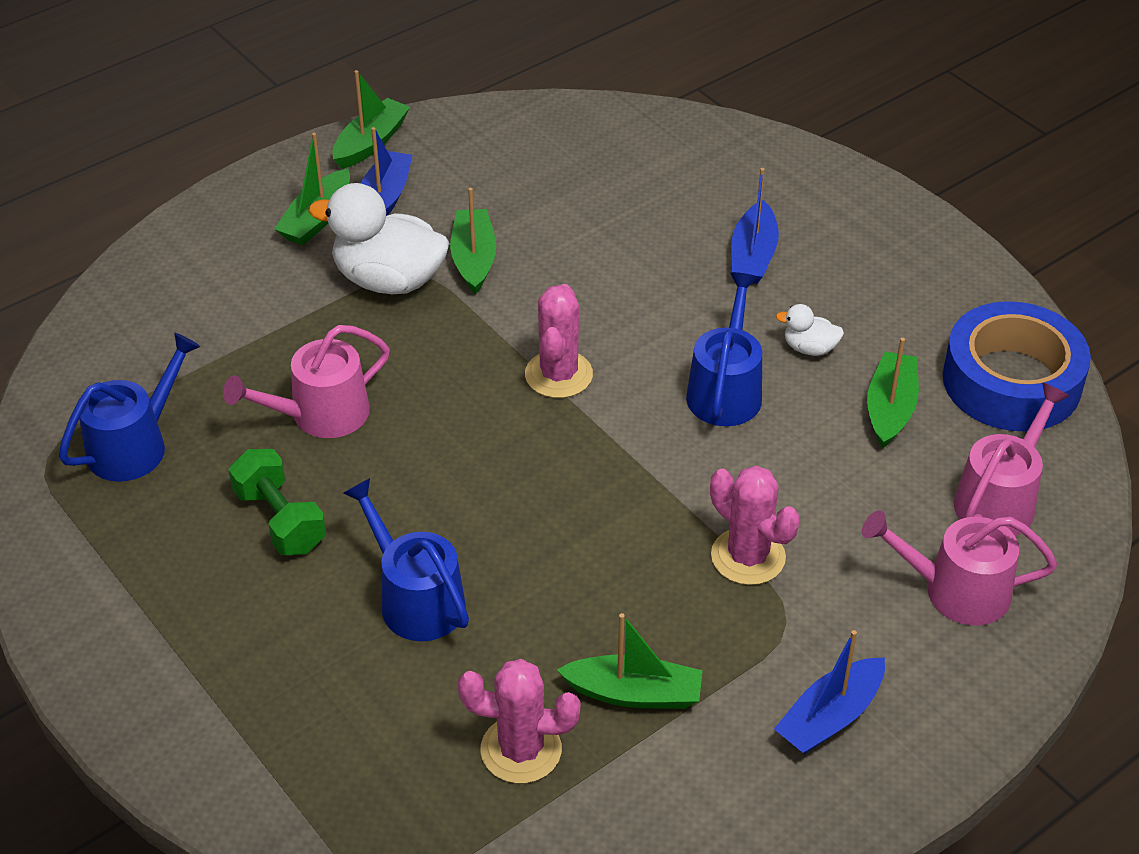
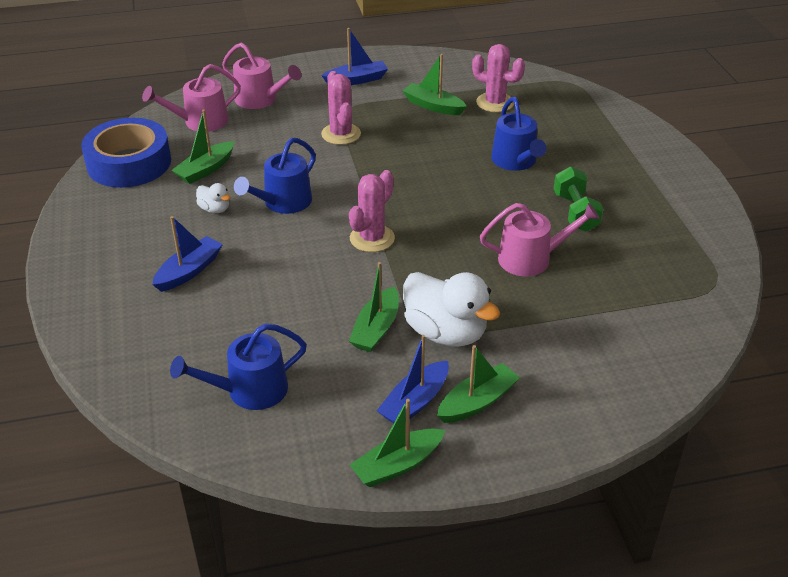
camera: 155 degrees left, 5 degrees down
blue watering can [59,333,201,482] -> blue watering can moved to [170,323,307,410]

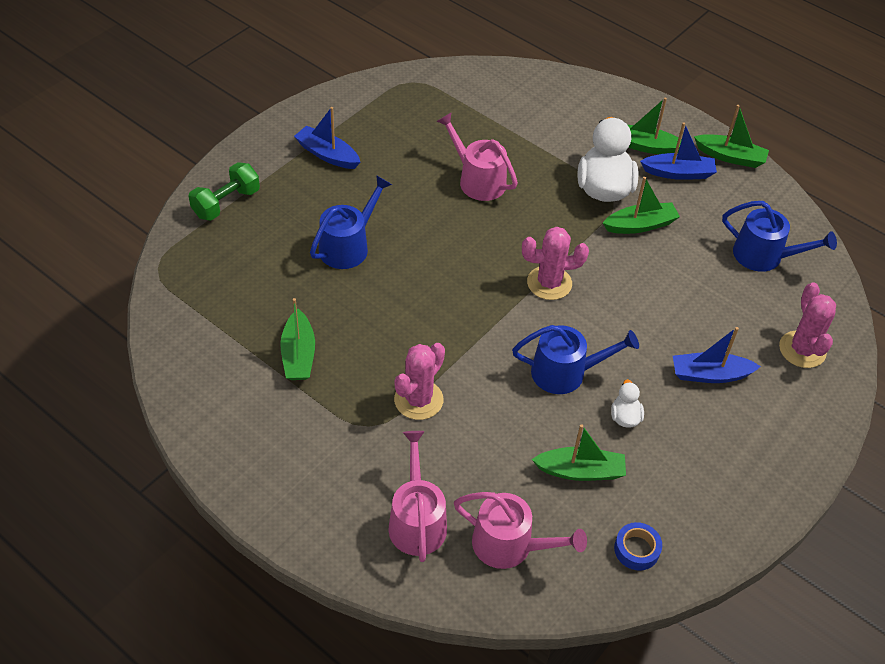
camera: 130 degrees left, 10 degrees up
blue tape [81,118,171,188] -> blue tape [614,522,662,571], size x0.42
blue boat [321,28,388,85] -> blue boat moved to [294,107,360,169]
pink cactus [472,44,525,112] -> pink cactus moved to [779,282,836,368]
green dumbbell [554,167,603,232] -> green dumbbell moved to [189,162,260,221]

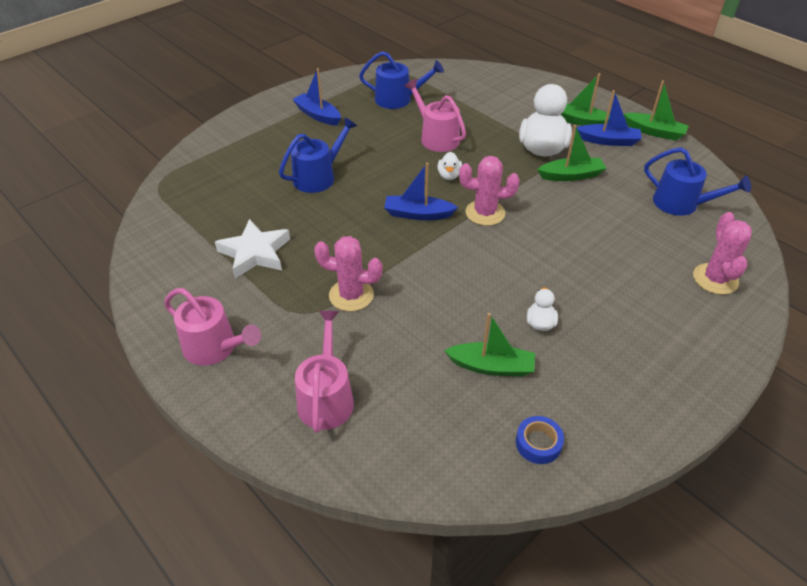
camera: 10 degrees right, 5 degrees down
green dumbbell [189,162,260,221] -> none
green boat [280,298,315,380] -> white star [215,219,290,278]
pink cactus [394,343,445,420] -> pink cactus turned 60 degrees clockwise [314,236,383,311]
pink watering can [454,492,587,569] -> pink watering can moved to [164,288,261,366]
blue watering can [512,325,639,394] -> blue watering can moved to [359,51,444,109]
blue boat [673,327,761,383] -> blue boat moved to [384,163,458,220]
none -> white duck [438,152,462,180]

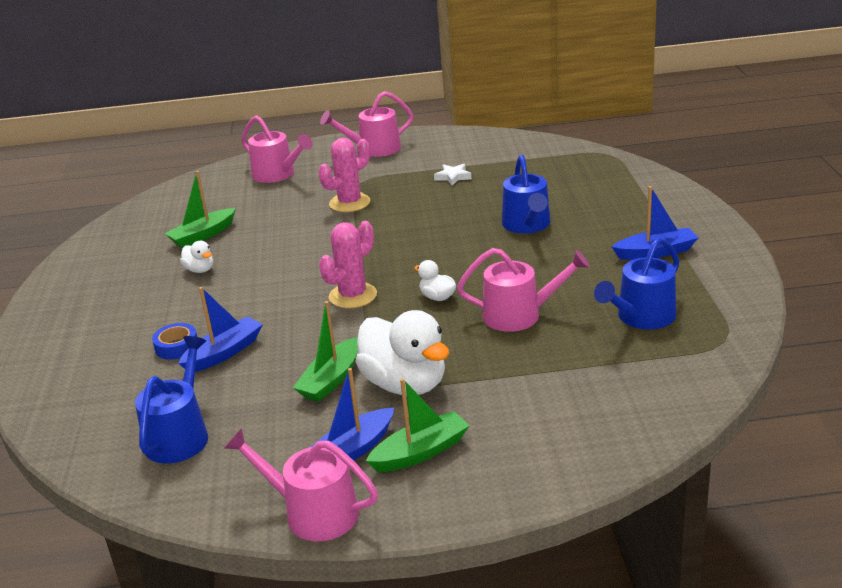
camera: 130 degrees right, 15 degrees down
white star [215,219,290,278] -> white star [434,164,472,186], size x0.53
blue boat [384,163,458,220] -> blue boat moved to [178,287,263,372]
blue tape [516,416,564,464] -> blue tape moved to [152,323,197,360]
green boat [624,80,689,141] -> pink watering can [224,428,378,541]
blue watering can [644,147,751,216] -> blue watering can turned 120 degrees clockwise [135,336,208,464]
pink cactus [693,212,752,295] -> none

